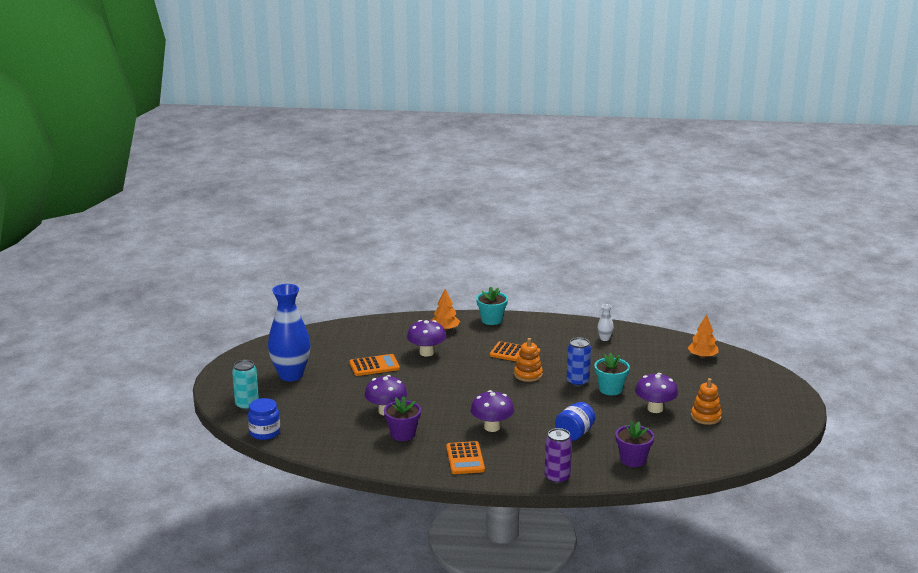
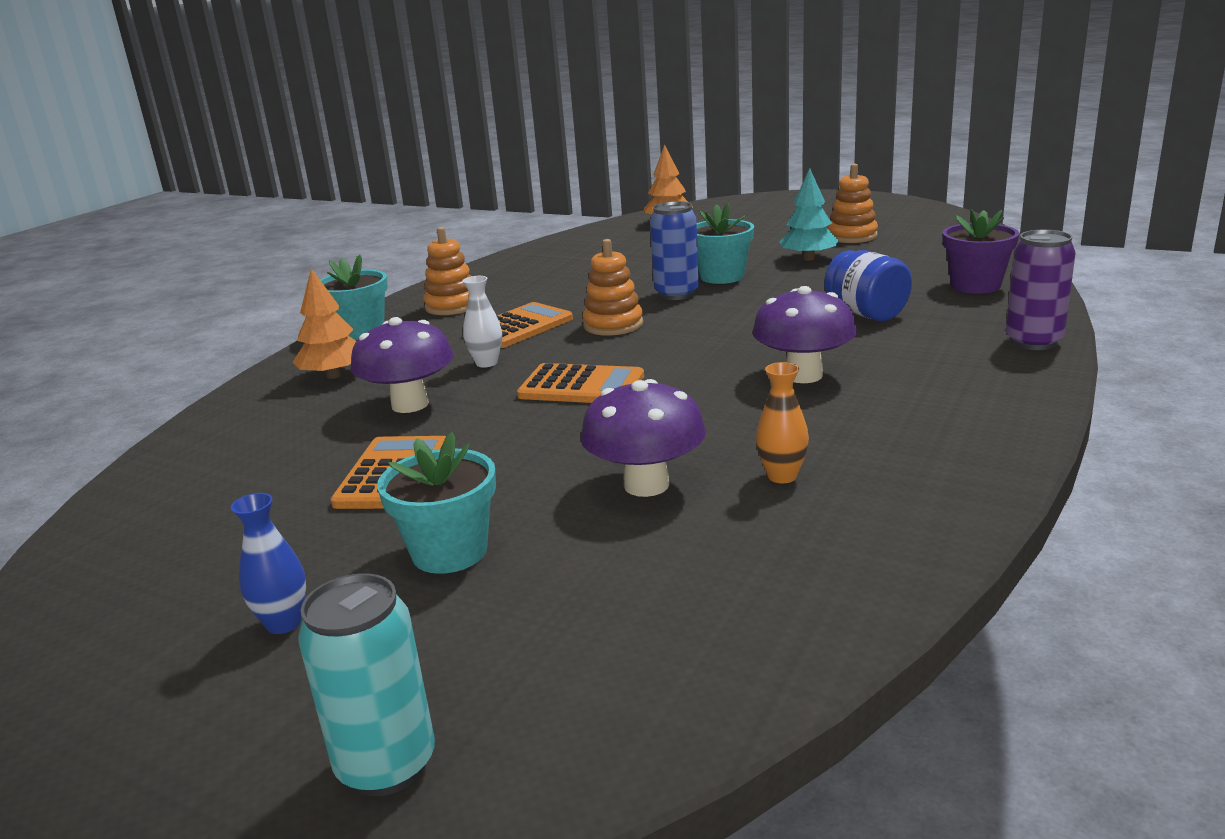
camera: 65 degrees left, 0 degrees up
blue jar [248,398,280,440] -> none
blue vase [268,284,311,381] -> blue vase [231,493,306,634], size x0.40
purple flower pot [384,396,421,441] -> orange vase [756,362,809,483]
orange calculator [446,441,485,474] -> orange calculator moved to [517,363,644,403]
white vase [597,304,614,341] -> white vase moved to [463,276,502,367]
purple mushroom [635,373,678,413] -> turquoise tree [779,168,839,261]
none -> turquoise flower pot [377,432,496,574]
none -> orange stacking toy [423,227,471,315]

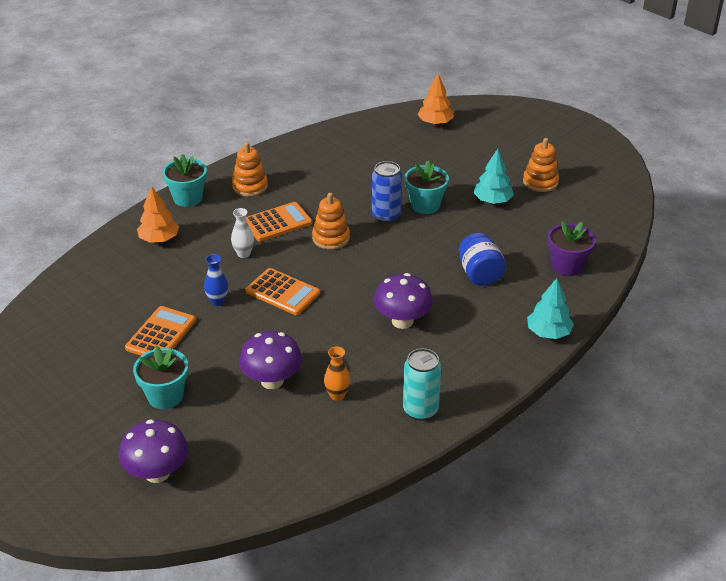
camera: 15 degrees right, 15 degrees up
blue vase [231,493,306,634] -> blue vase moved to [204,254,228,306]
turquoise can [298,573,435,796] -> turquoise can moved to [403,348,441,421]
purple mushroom [351,317,453,413] -> purple mushroom moved to [119,419,188,483]
purple can [1006,230,1076,350] -> turquoise tree [527,278,574,339]

